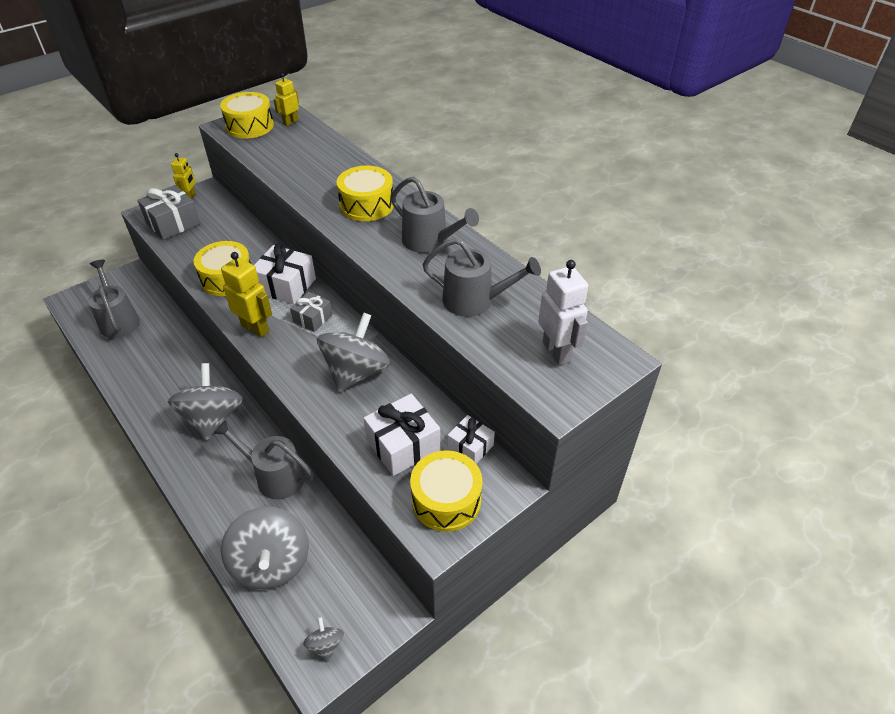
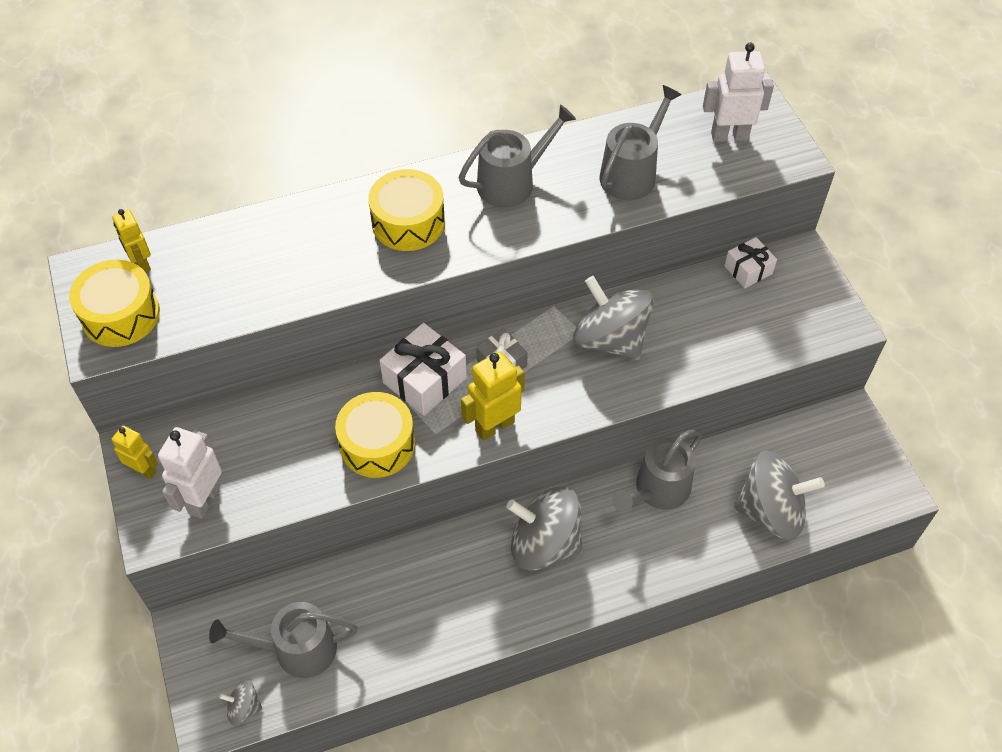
camera: 70 degrees left, 10 degrees up
grey gift [137,185,201,240] -> white robot [158,427,222,519]
grey spinning top [303,617,344,661] -> grey spinning top moved to [219,680,263,725]
white gift [364,394,440,476] -> none
yellow drum [410,450,483,532] -> none

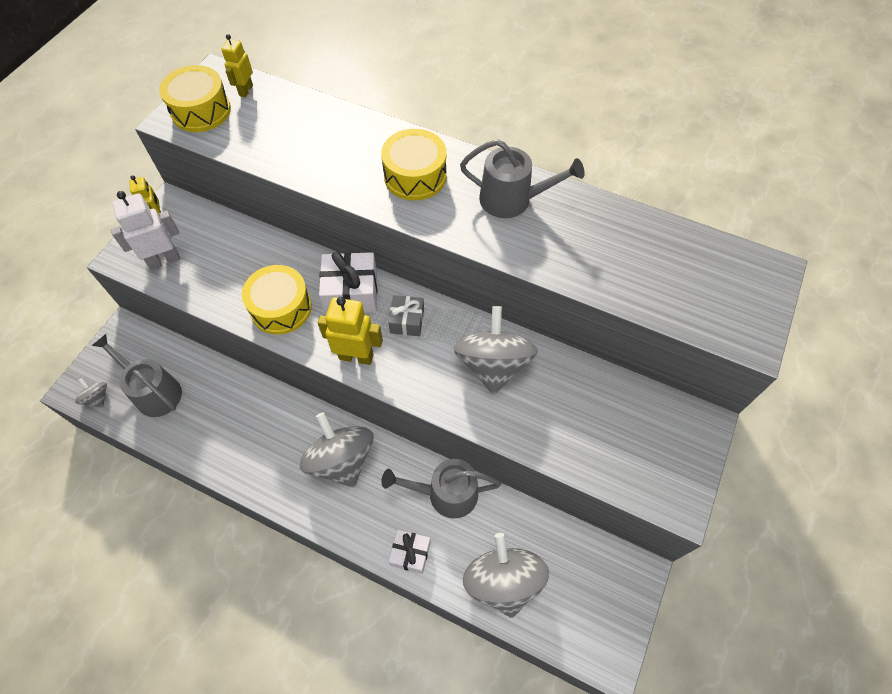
camera: 45 degrees right, 5 degrees up
grey watering can [600,85,682,200] -> none
white robot [703,42,774,142] -> none
white gift [724,237,777,288] -> white gift moved to [389,530,431,574]
grey spinning top [734,451,825,540] -> grey spinning top turned 150 degrees counterclockwise [463,533,549,618]

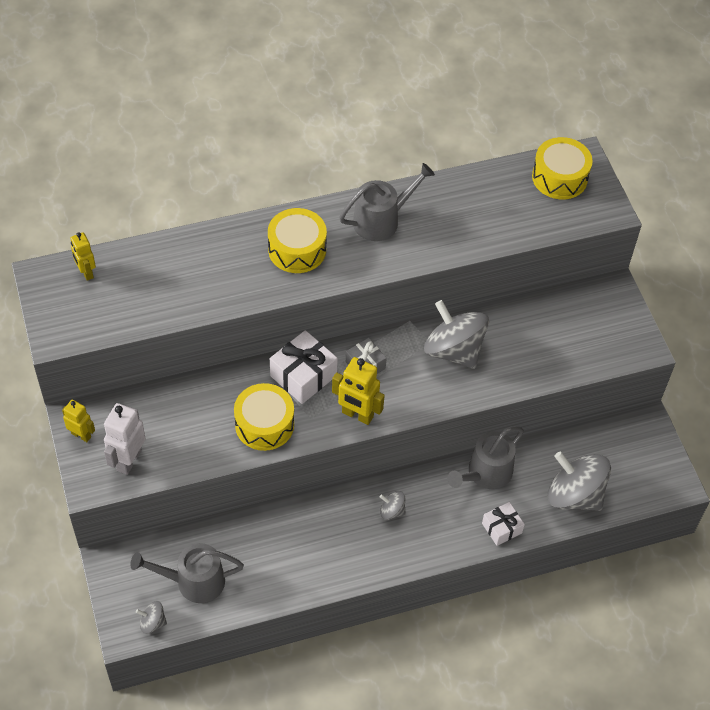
camera: 45 degrees left, 5 degrees down
yellow drum [159,65,231,132] -> yellow drum moved to [532,137,593,199]
grey spinning top [300,412,374,487] -> grey spinning top [380,491,406,520], size x0.45
yellow robot [318,297,383,365] -> yellow robot turned 120 degrees counterclockwise [332,357,385,425]

